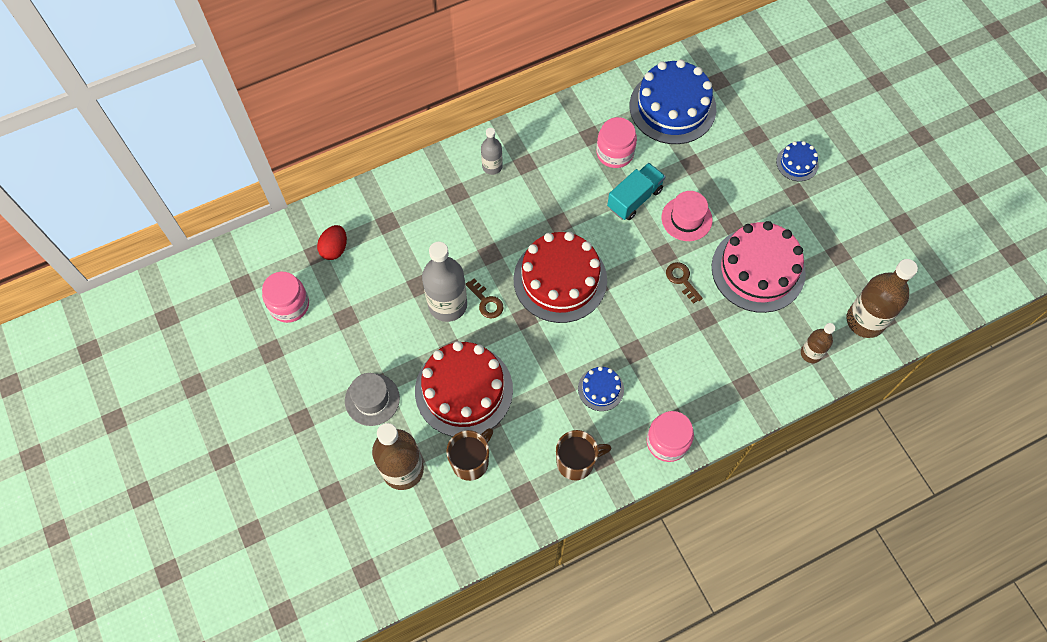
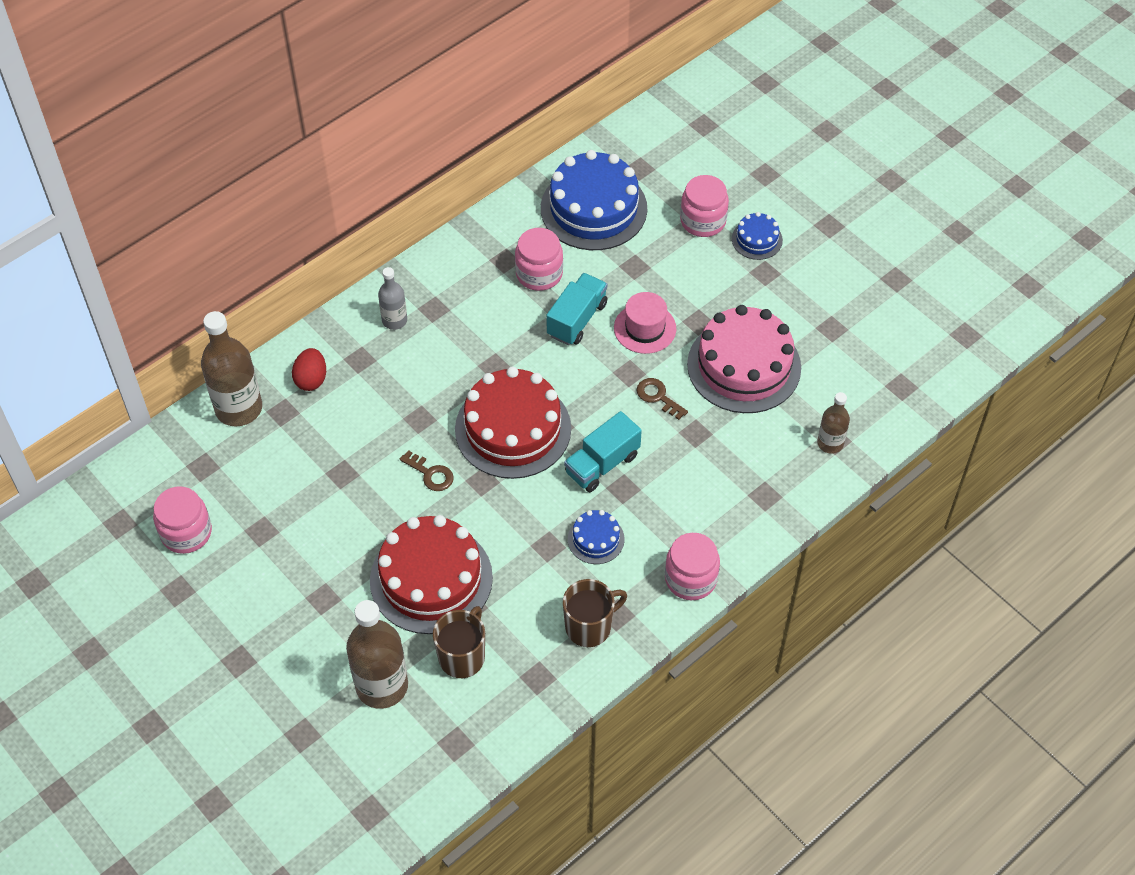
camera: 15 degrees left, 10 degrees down
red egg [317,225,347,260] -> red egg moved to [292,348,326,391]
grey hat [345,373,400,426] -> none
grey bottle [422,242,467,322] -> none
brown bottle [846,259,918,338] -> brown bottle moved to [201,311,262,426]
none -> turquoise truck [564,411,642,492]
none -> pink jar [680,175,729,237]

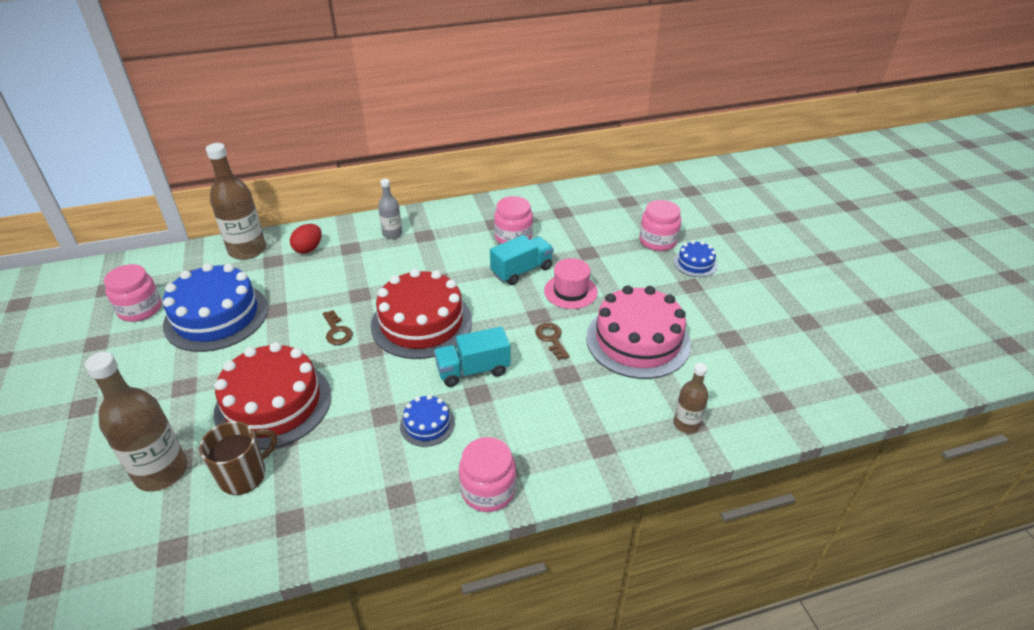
camera: 25 degrees right, 15 degrees down
blue cake [541,150,647,250] -> blue cake moved to [163,263,268,352]
brown mug [563,579,627,647] -> none

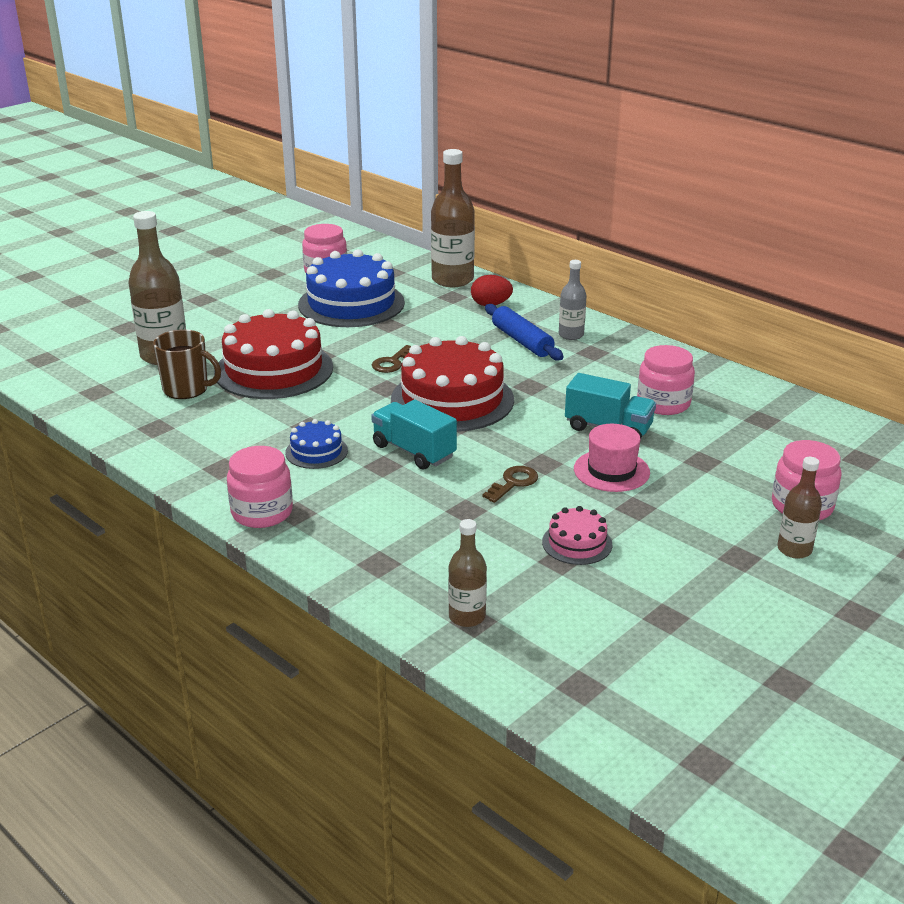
camera: 60 degrees right, 10 degrees down
pink cake [586,285,691,379] -> pink cake [542,506,612,565], size x0.47
blue cake [674,240,718,277] -> brown bottle [777,457,822,559]
none -> blue rolling pin [485,304,564,360]

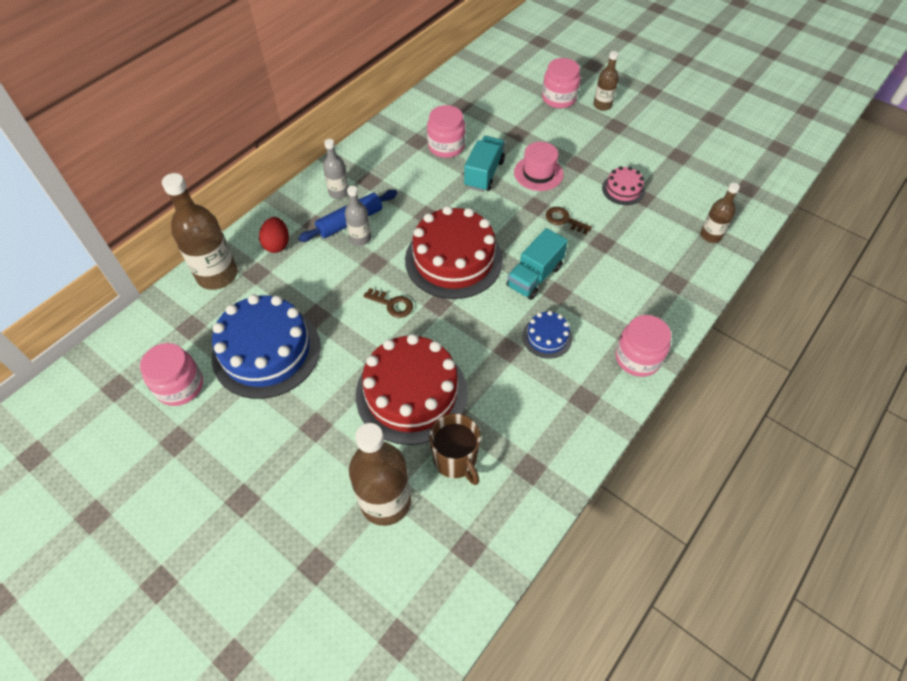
camera: 95 degrees left, 25 degrees up
brown mug [153,329,221,399] -> brown mug turned 135 degrees clockwise [429,413,481,485]
none -> grey bottle [345,186,371,246]

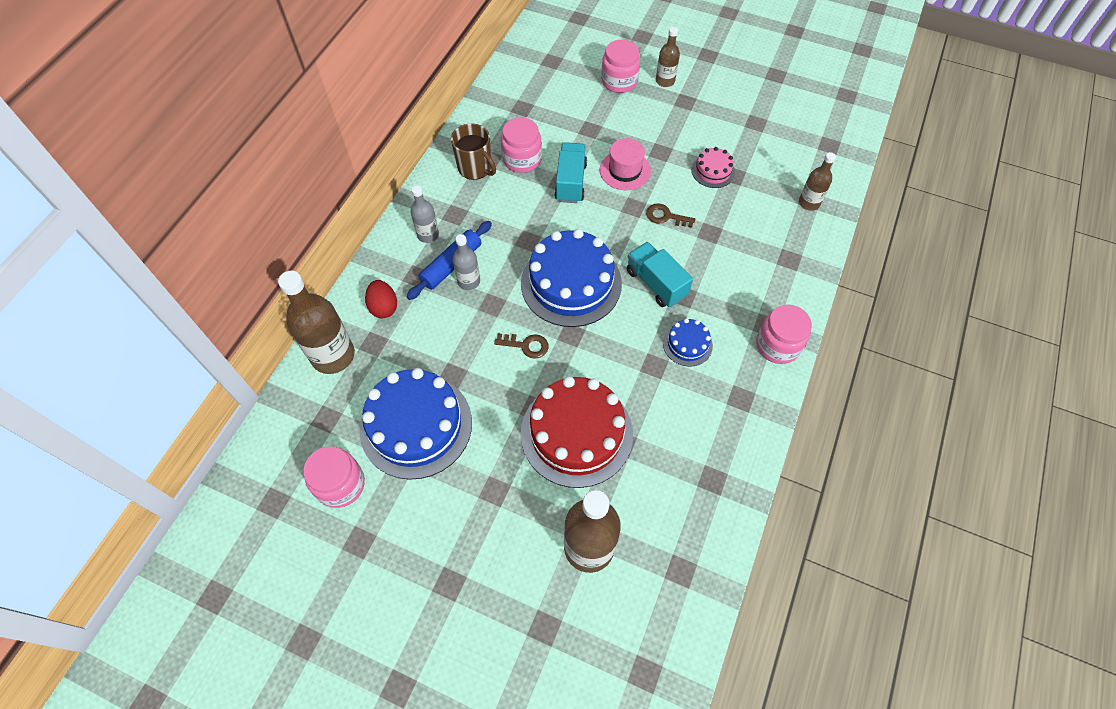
camera: 15 degrees left, 5 degrees up
red cake [405,206,503,299] -> blue cake [521,229,622,327]
brown mug [429,413,481,485] -> brown mug moved to [451,124,496,180]
turquoise truck [507,228,568,300] -> turquoise truck turned 120 degrees clockwise [627,242,693,307]

